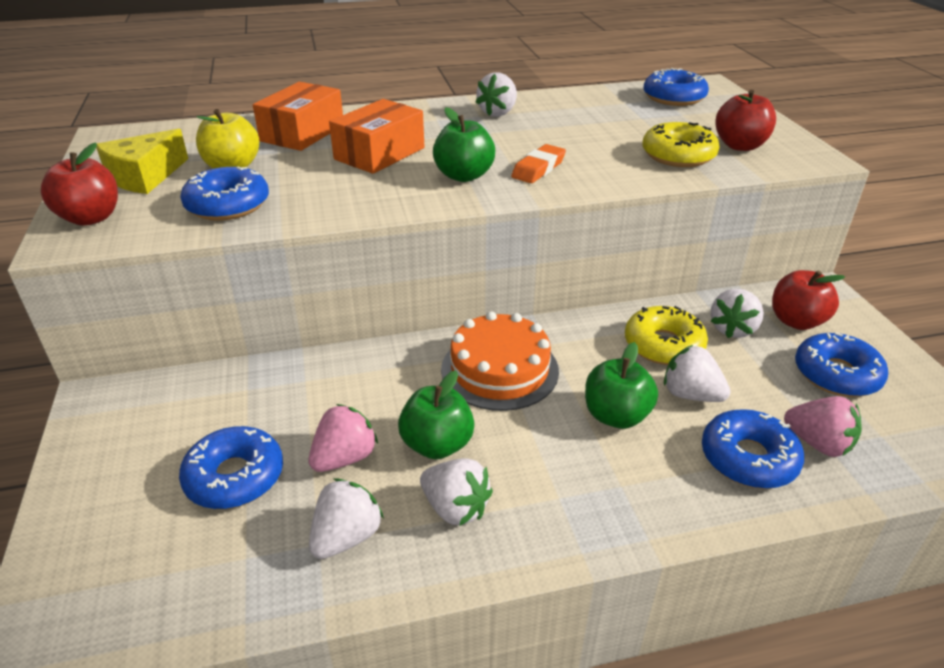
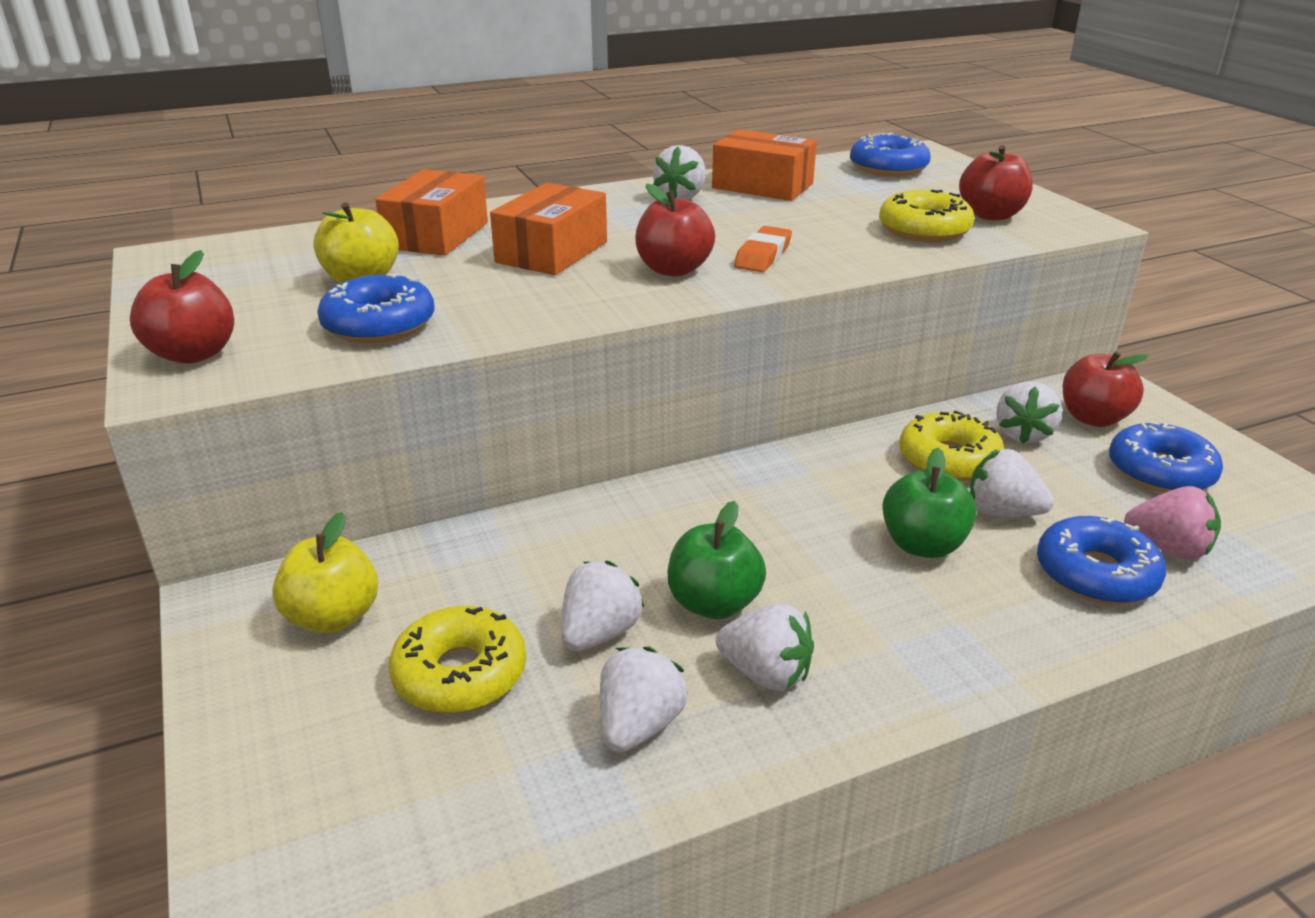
camera: 10 degrees left, 5 degrees down
yellow cheese [96,129,188,194] -> none
blue donut [179,426,283,509] -> yellow donut [389,606,526,714]
pink strawberry [309,404,378,472] -> white strawberry [561,561,645,651]
green apple [433,107,495,182] -> red apple [635,184,715,277]
orange cake [441,311,559,411] -> none
none -> yellow apple [272,512,378,634]
none -> orange box [712,129,817,201]

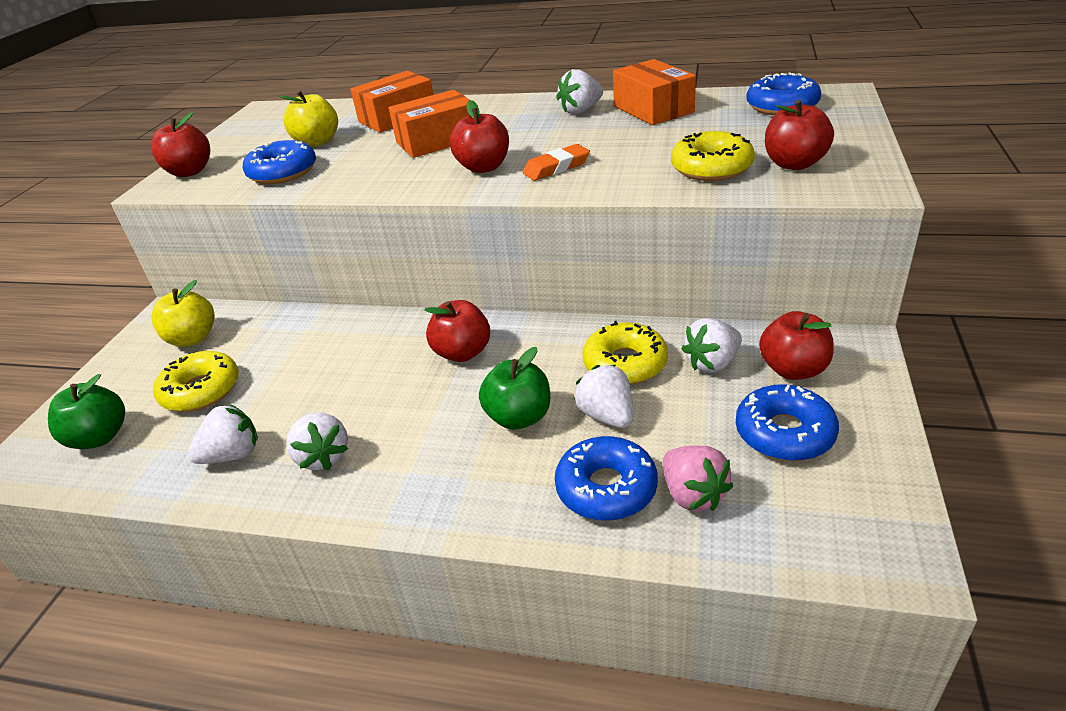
camera: 40 degrees right, 5 degrees up
white strawberry [561,561,645,651] -> none
green apple [668,501,766,619] -> green apple moved to [48,374,125,449]
none -> red apple [424,300,490,362]

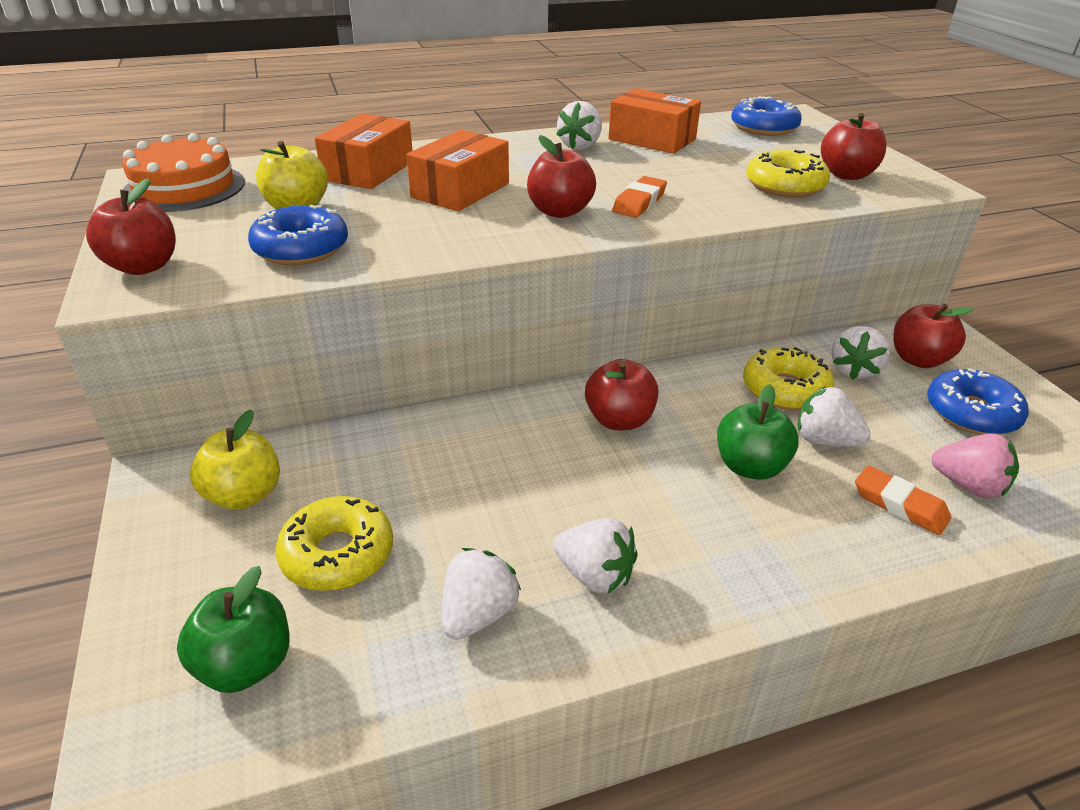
camera: 35 degrees left, 0 degrees up
blue donut [555,436,658,521] -> orange eraser [855,465,951,535]
none -> orange cake [122,133,245,212]

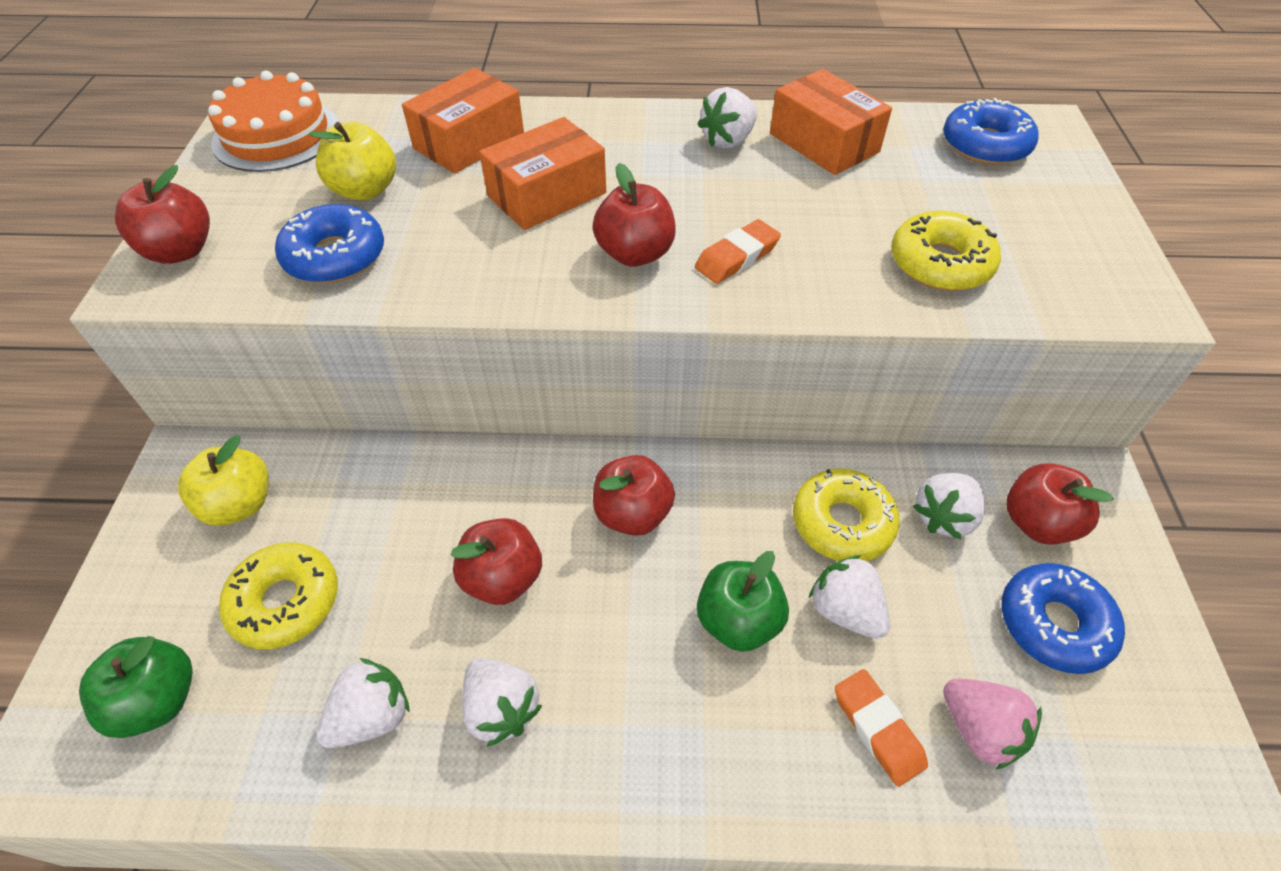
camera: 20 degrees right, 15 degrees up
red apple [821,113,886,180] -> red apple moved to [451,518,542,605]

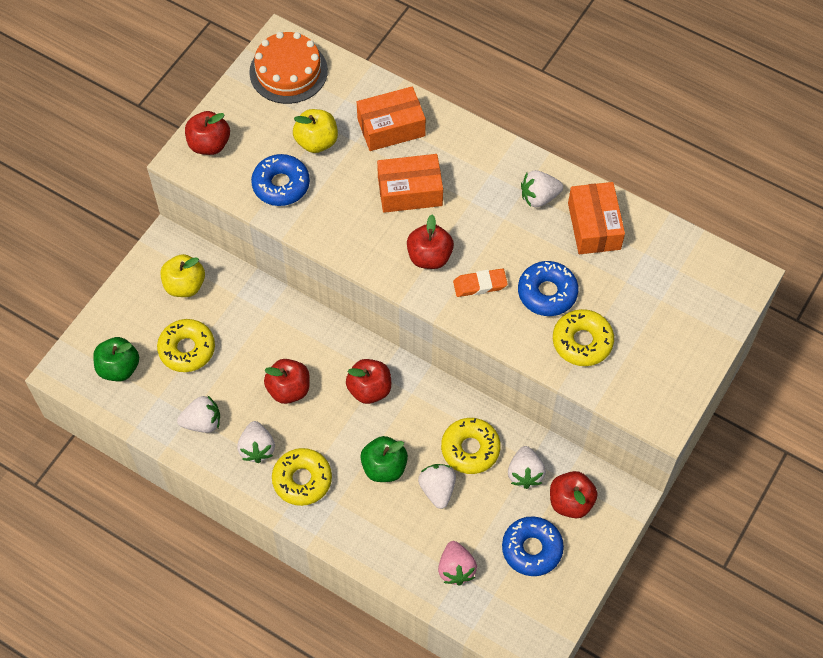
camera: 30 degrees right, 10 degrees up
orange eraser [835,669,928,787] -> none
white strawberry [913,473,985,539] -> white strawberry turned 75 degrees counterclockwise [508,446,546,489]
blue donut [943,98,1039,165] -> blue donut moved to [518,261,578,316]
none -> yellow donut [272,448,332,506]

